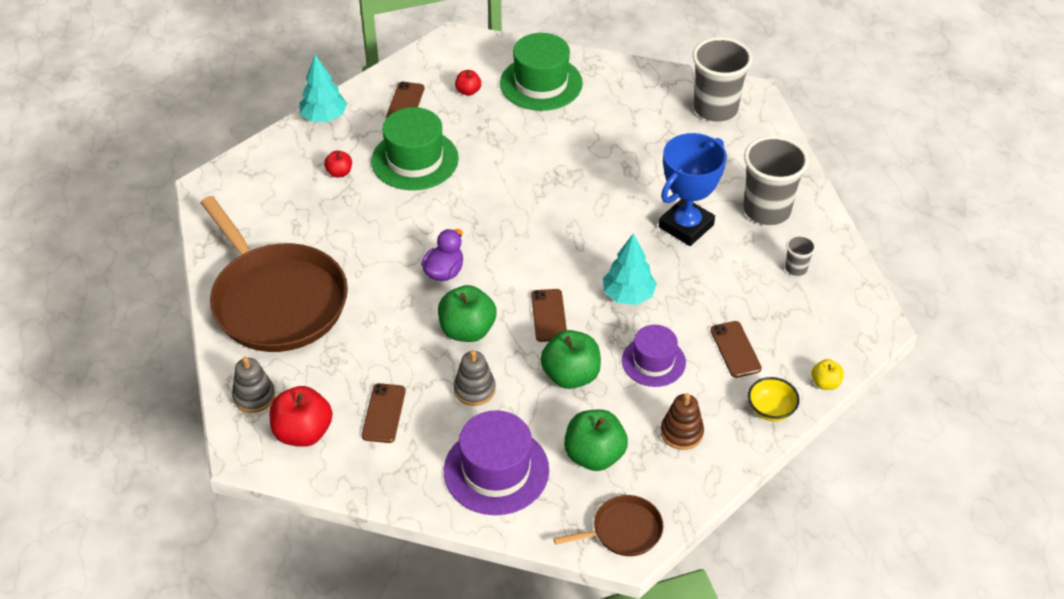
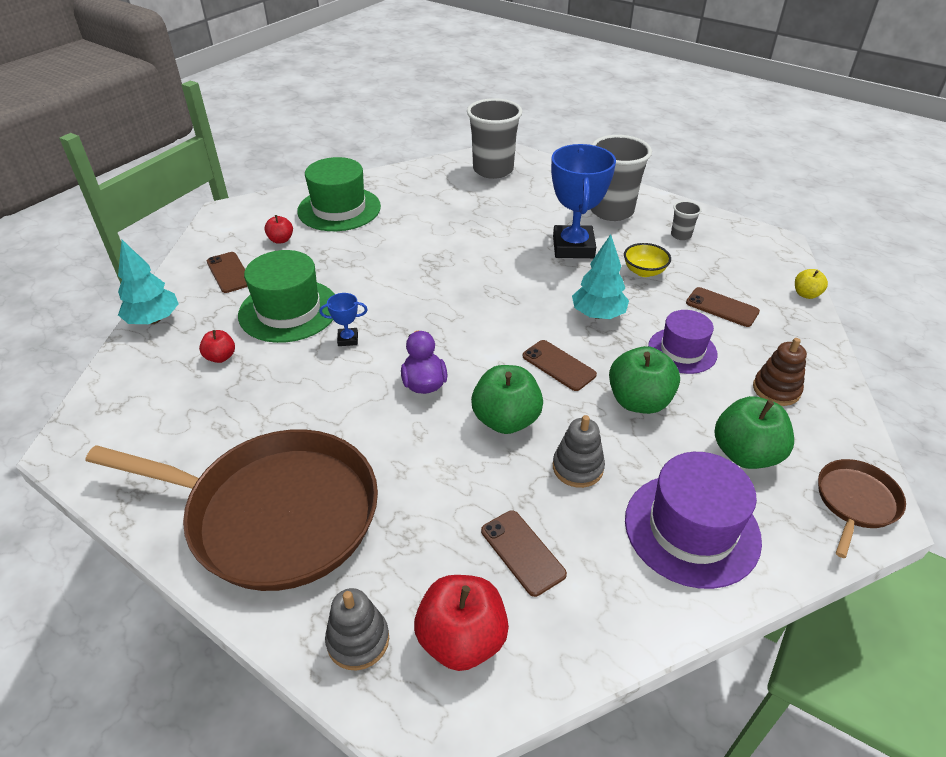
camera: 40 degrees left, 5 degrees down
yellow bowl [748,377,800,421] -> yellow bowl moved to [624,243,671,277]
none -> blue trophy [319,293,368,346]

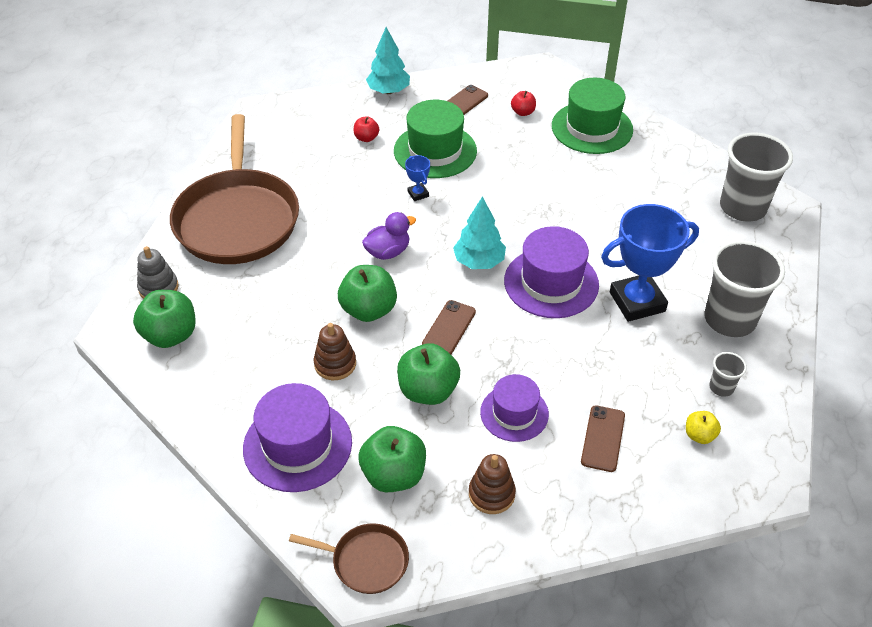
camera: 70 degrees right, 5 degrees up
red apple [414,575,509,671] -> green apple [133,290,196,348]
brown phone [481,510,567,597] -> none
grey stacking toy [553,415,605,488] -> brown stacking toy [314,323,356,380]
turquoise tree [572,234,629,319] -> turquoise tree moved to [453,196,506,269]
yellow bowl [624,243,671,277] -> none
yellow apple [795,269,828,299] -> yellow apple moved to [686,411,721,444]
none -> purple hat [504,226,599,318]

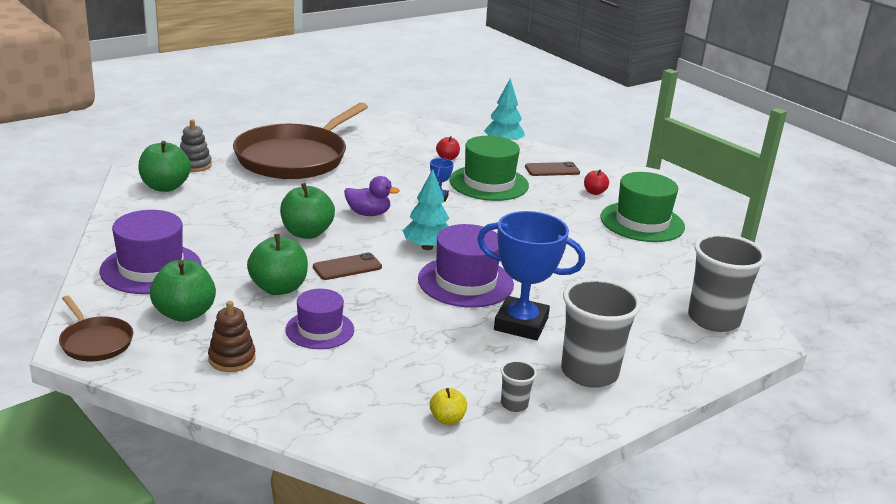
camera: 35 degrees right, 20 degrees down
brown stacking toy [314,323,356,380] -> none
brown phone [581,405,625,472] -> none

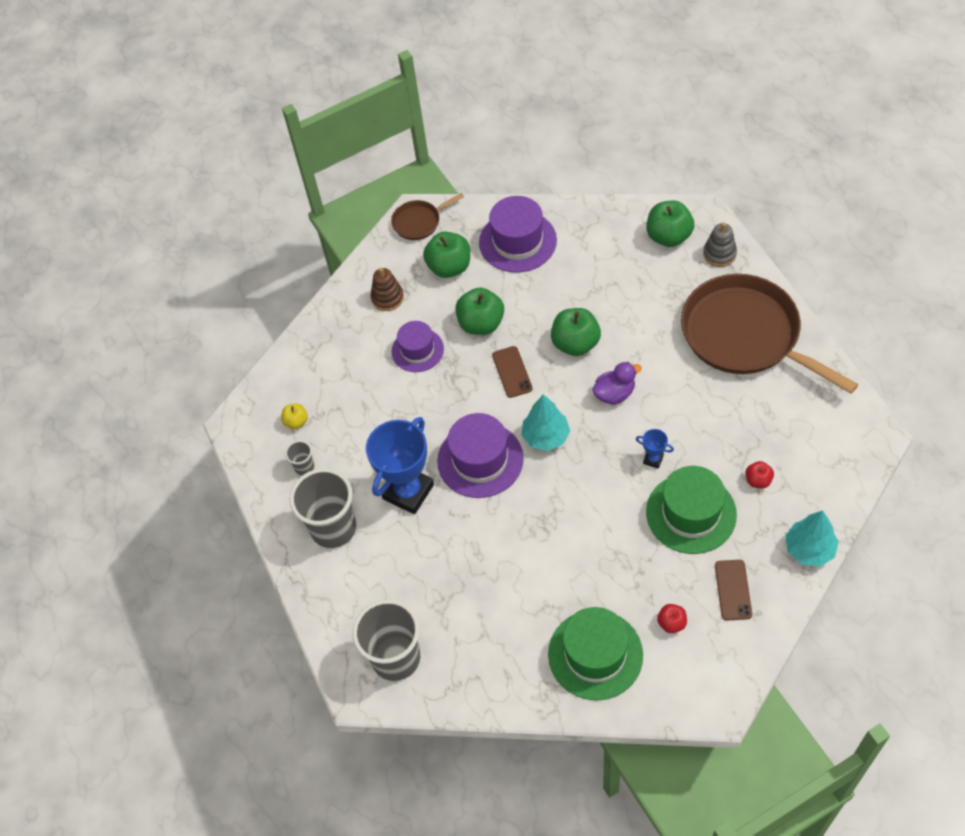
camera: 110 degrees right, 30 degrees up
purple duck [344,176,400,216] -> purple duck turned 135 degrees counterclockwise [592,362,642,405]

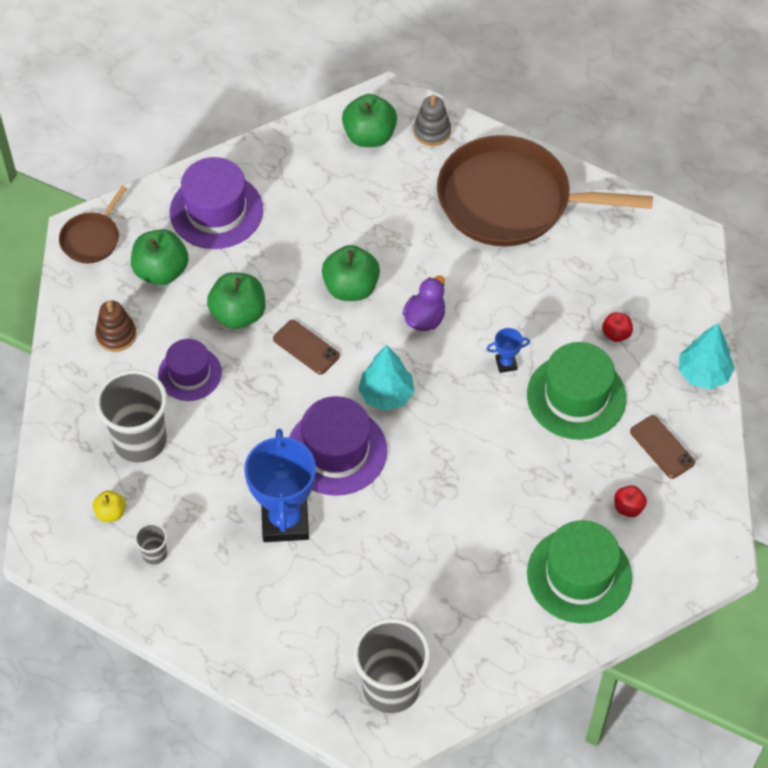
camera: 40 degrees left, 0 degrees up
grey cup [290,468,356,548] -> grey cup moved to [95,370,167,463]

